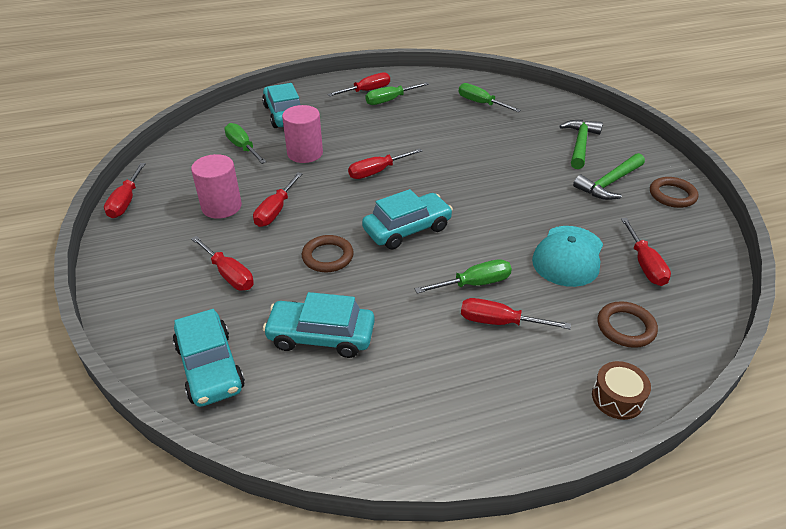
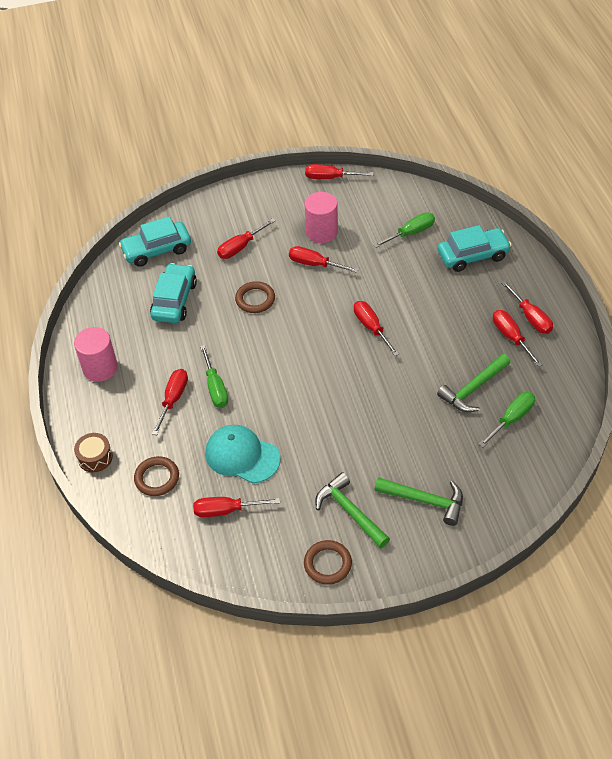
camera: 95 degrees right, 10 degrees up
pink cylinder [282,105,323,163] -> pink cylinder moved to [74,327,118,382]
turquoise car [362,189,453,249] -> none
green screwdriver [365,82,429,105] -> red screwdriver [493,310,543,367]
none -> green hammer [437,354,510,412]

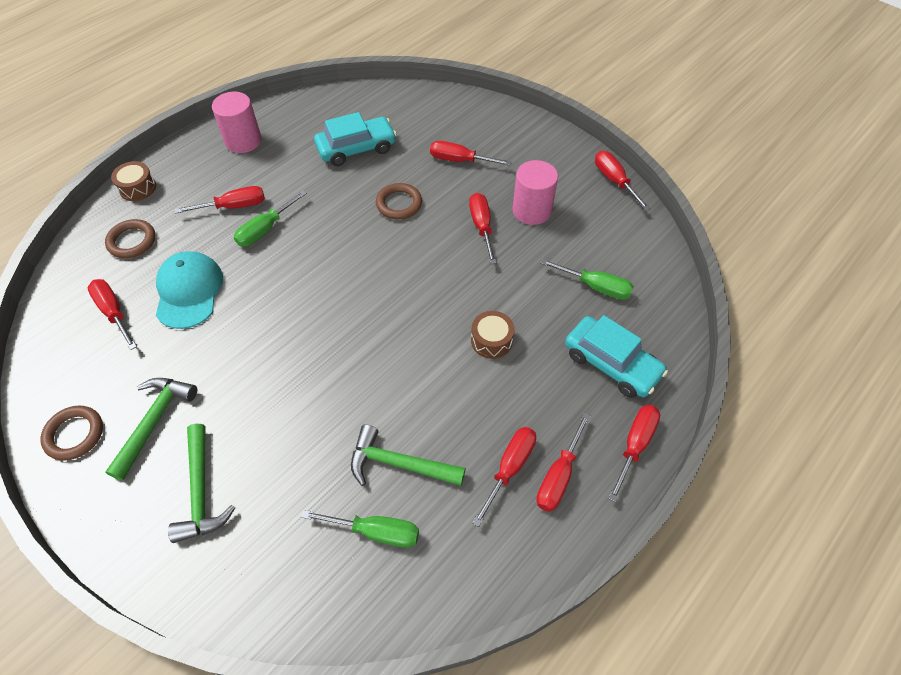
camera: 55 degrees right, 5 degrees up
turquoise car [119,216,191,267] -> none
red screwdriver [354,301,399,356] -> red screwdriver moved to [608,405,660,502]
none -> brown drum [471,311,514,359]

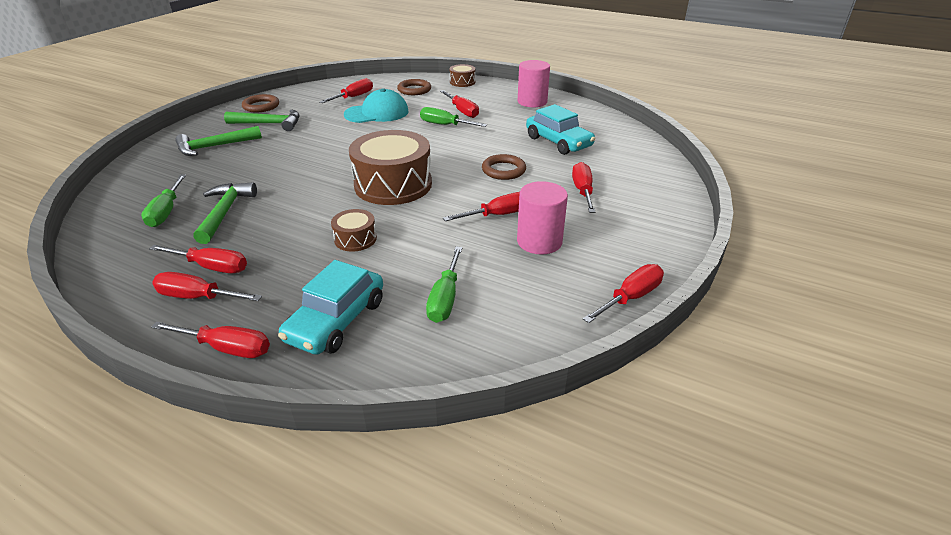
camera: 75 degrees right, 20 degrees down
none -> brown drum [349,130,432,205]

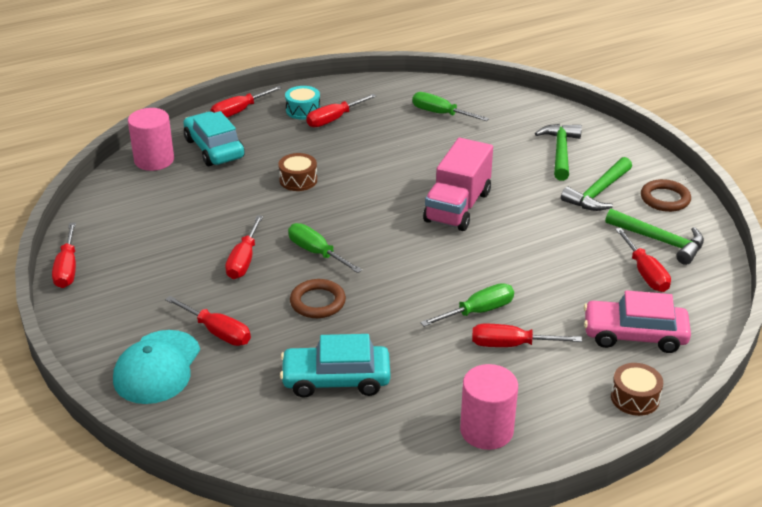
camera: 125 degrees right, 0 degrees up
red screwdriver [152,272,262,301] -> turquoise drum [285,86,320,119]
green hammer [193,182,257,244] -> green hammer moved to [605,209,704,265]
turquoise cap [344,88,409,123] -> turquoise cap moved to [113,330,200,404]
brown drum [349,130,432,205] -> none
brown ring [397,79,431,95] -> pink car [584,290,691,353]
green screwdriver [426,247,462,323] -> green screwdriver moved to [288,223,362,273]
pink cylinder [517,181,568,255] -> pink cylinder moved to [128,108,174,171]
none -> pink truck [423,138,493,231]

